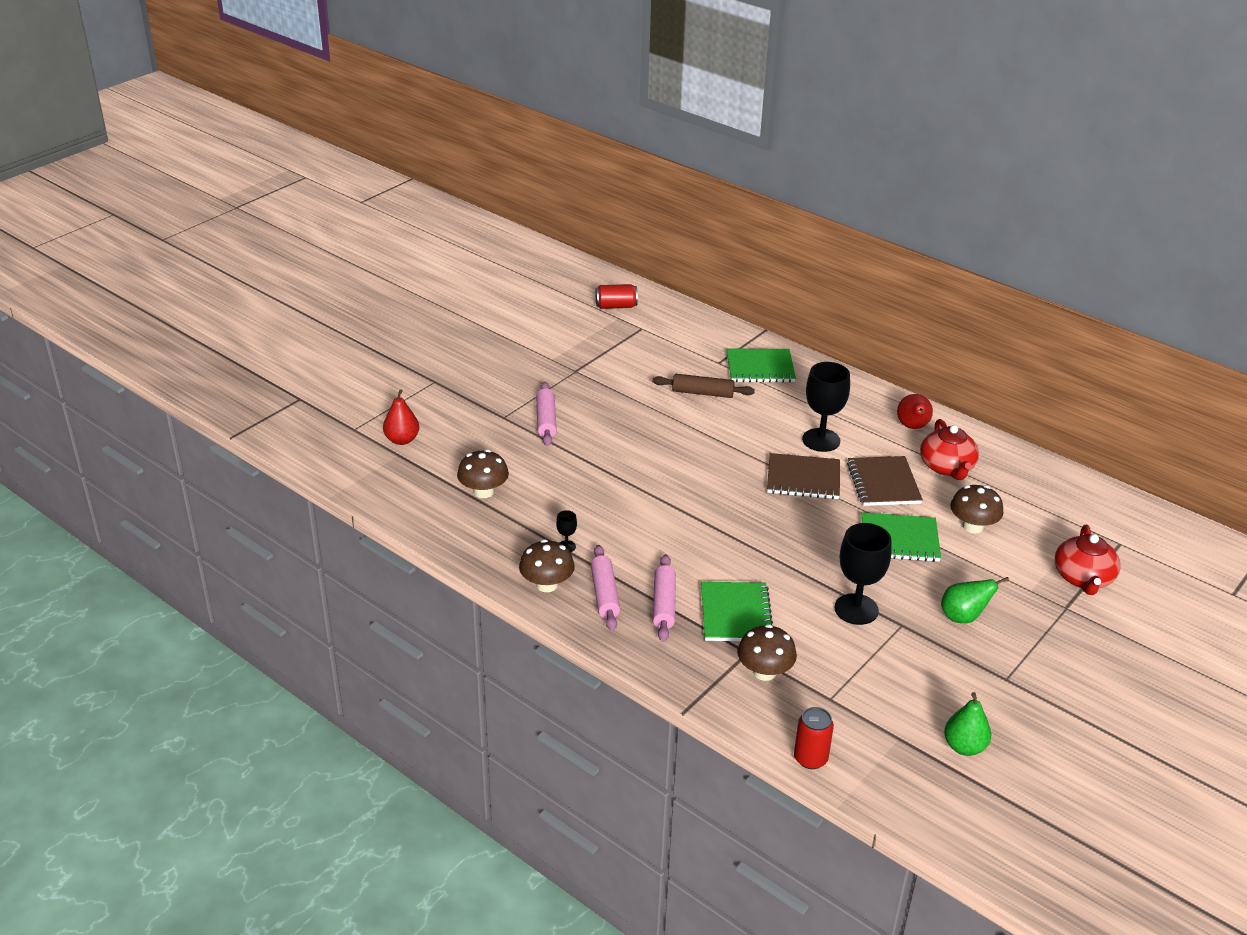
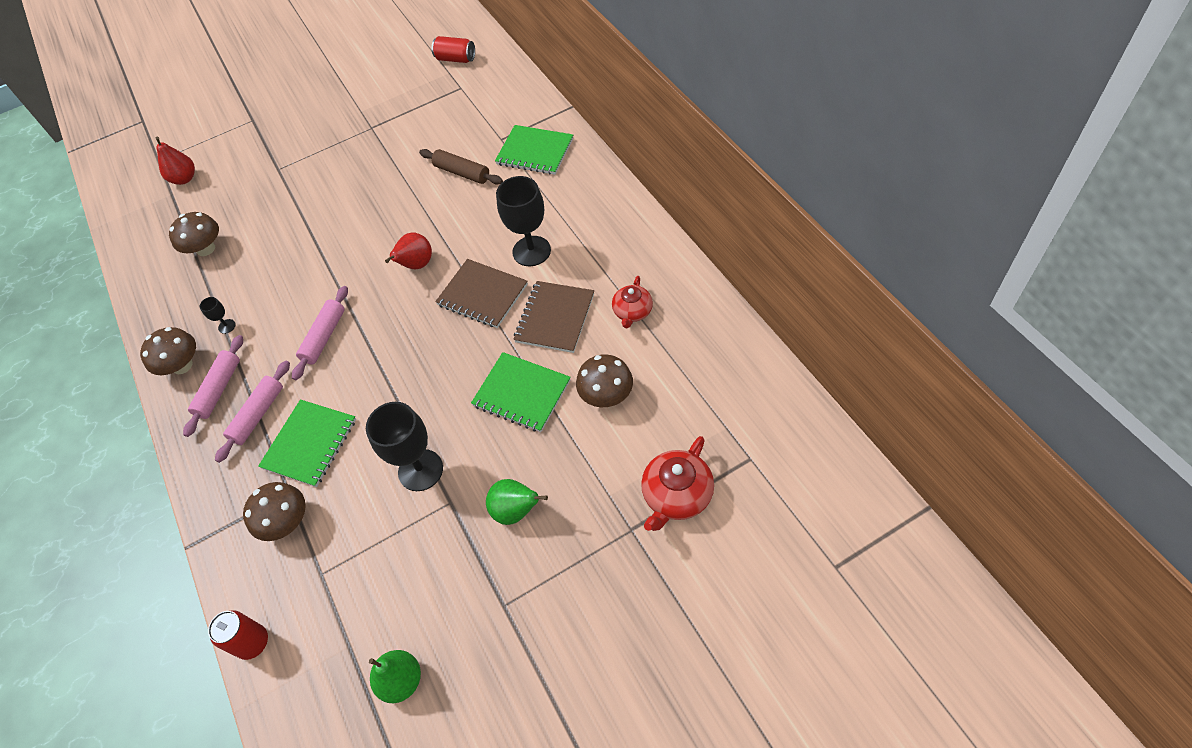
camera: 30 degrees right, 20 degrees up
pink rolling pin [536,382,557,446] -> pink rolling pin moved to [292,286,348,380]
red pear [897,394,933,429] -> red pear moved to [385,232,432,269]
red teapot [920,419,979,480] -> red teapot [612,276,653,328], size x0.66

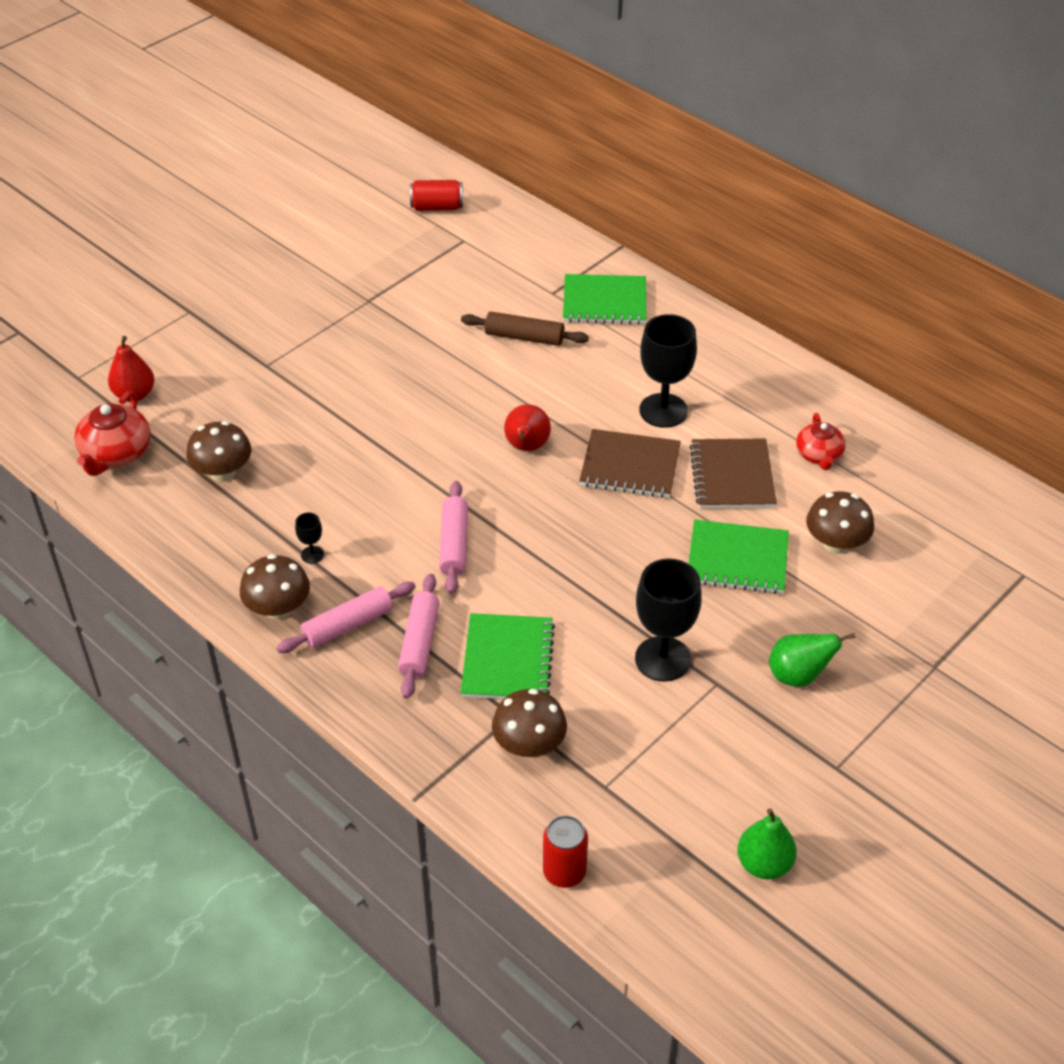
camera: 25 degrees left, 10 degrees down
pink rolling pin [183,335,243,437] -> pink rolling pin turned 60 degrees clockwise [276,582,416,653]
red teapot [641,436,714,531] -> red teapot moved to [74,391,151,476]

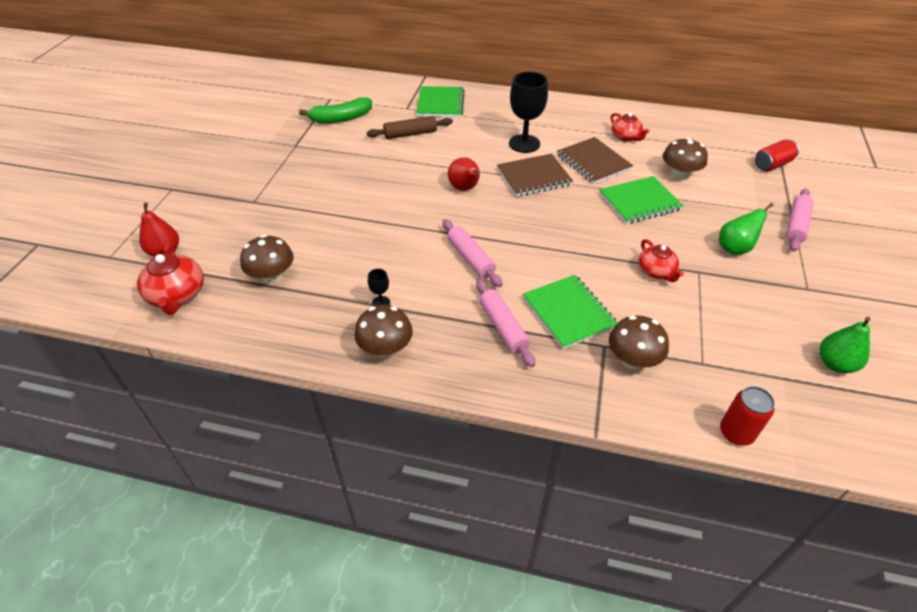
camera: 30 degrees left, 0 degrees up
pink rolling pin [276,582,416,653] -> pink rolling pin moved to [786,189,814,251]
red can [410,180,463,211] -> red can moved to [755,140,799,172]
green notebook [563,274,646,325] -> green notebook turned 60 degrees counterclockwise [416,86,465,117]
black goblet [635,559,702,682] -> red teapot [639,239,684,282]
none -> green banana [299,97,372,123]

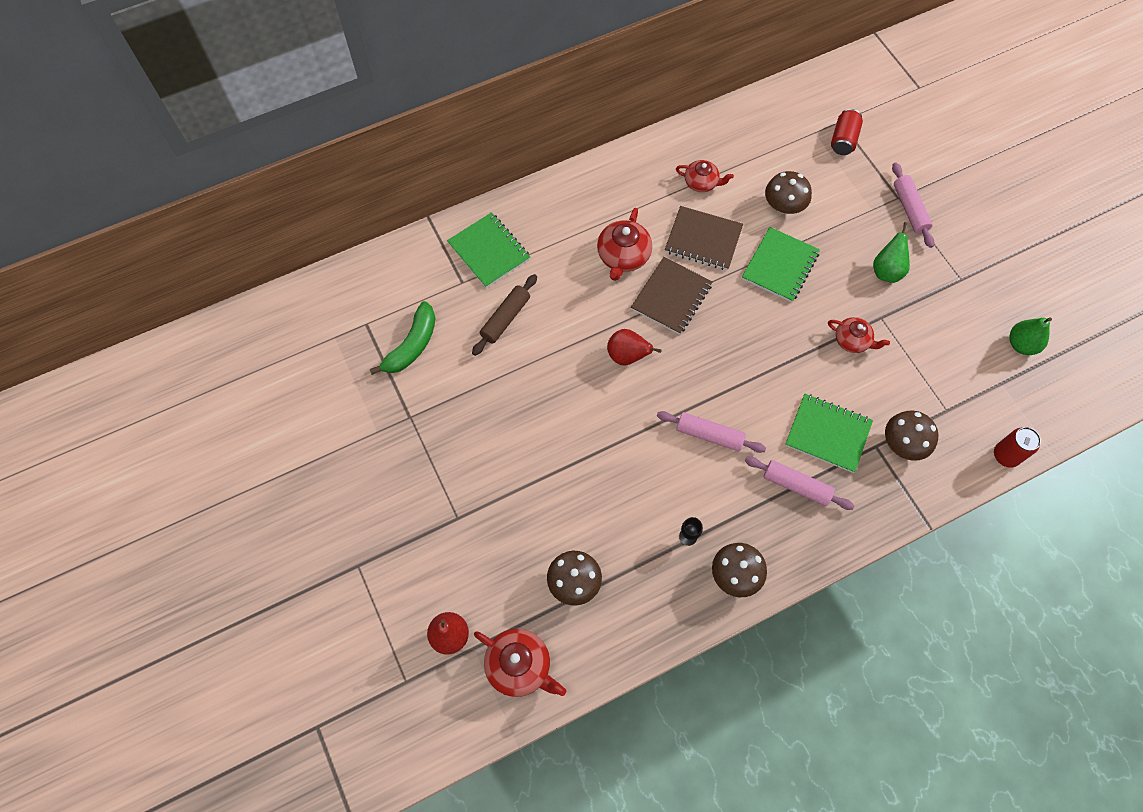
camera: 40 degrees left, 20 degrees up
black goblet [509,72,548,153] -> red teapot [597,208,652,281]

